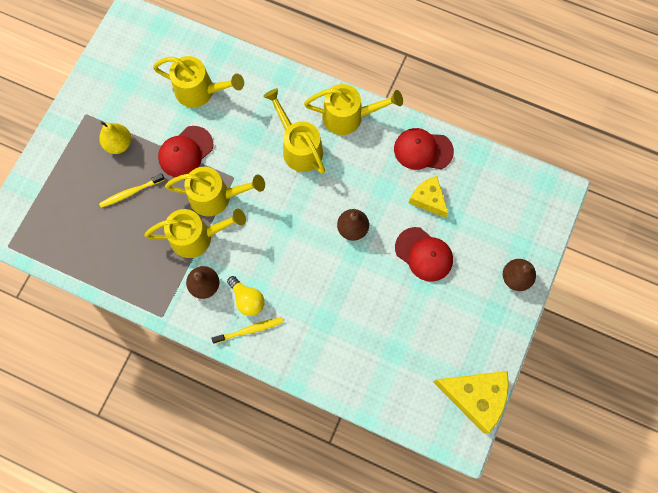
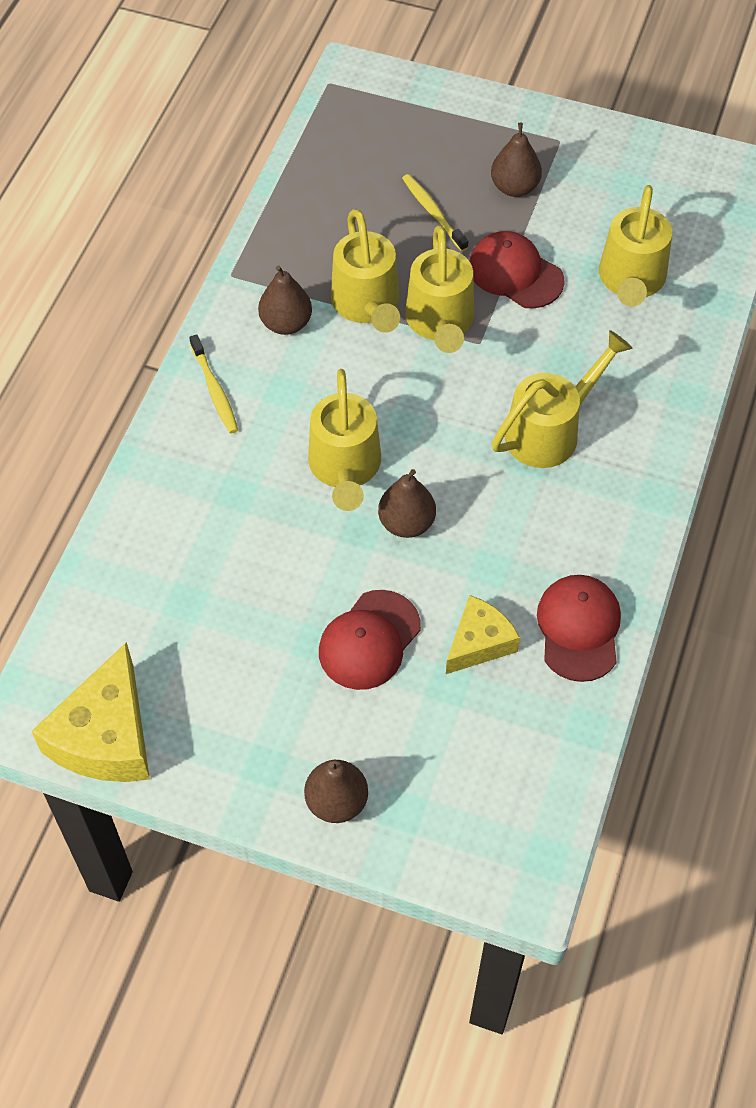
camera: 85 degrees right, 15 degrees down
yellow pear [99,121,131,154] -> brown pear [491,123,542,197]
yellow light bulb [227,276,264,316] -> none
yellow watering can [304,84,403,135] -> yellow watering can moved to [308,369,381,511]

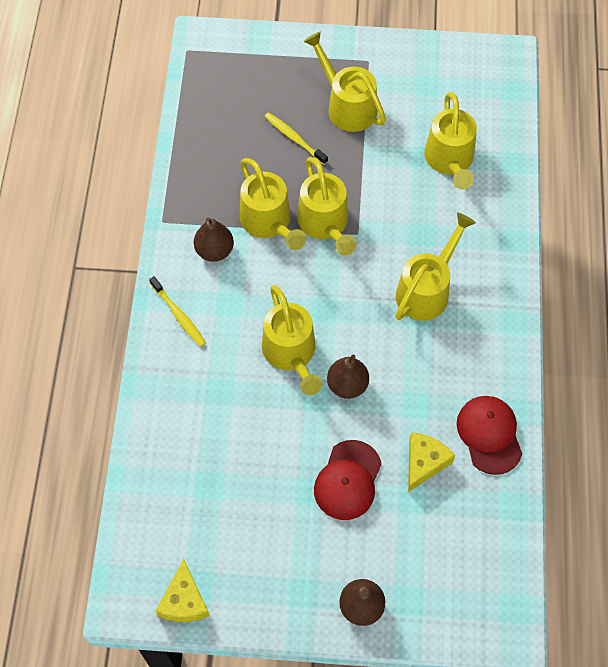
camera: 15 degrees left, 5 degrees up
yellow cheese [32,642,150,782] -> yellow cheese [156,559,210,622], size x0.62
red cap [469,231,565,308] -> none
brown pear [491,123,542,197] -> yellow watering can [303,32,386,132]

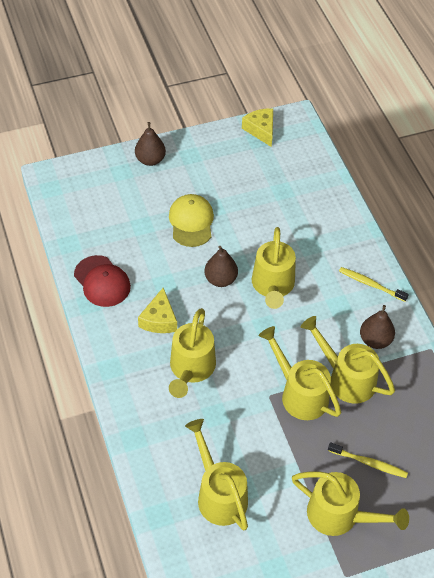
camera: 155 degrees right, 10 degrees down
yellow watering can [262,285,323,395] -> yellow watering can turned 135 degrees counterclockwise [252,227,296,309]
red cap [314,440,382,520] -> yellow cap [169,194,214,247]
yellow cheese [408,432,455,492] -> yellow cheese moved to [138,288,177,333]

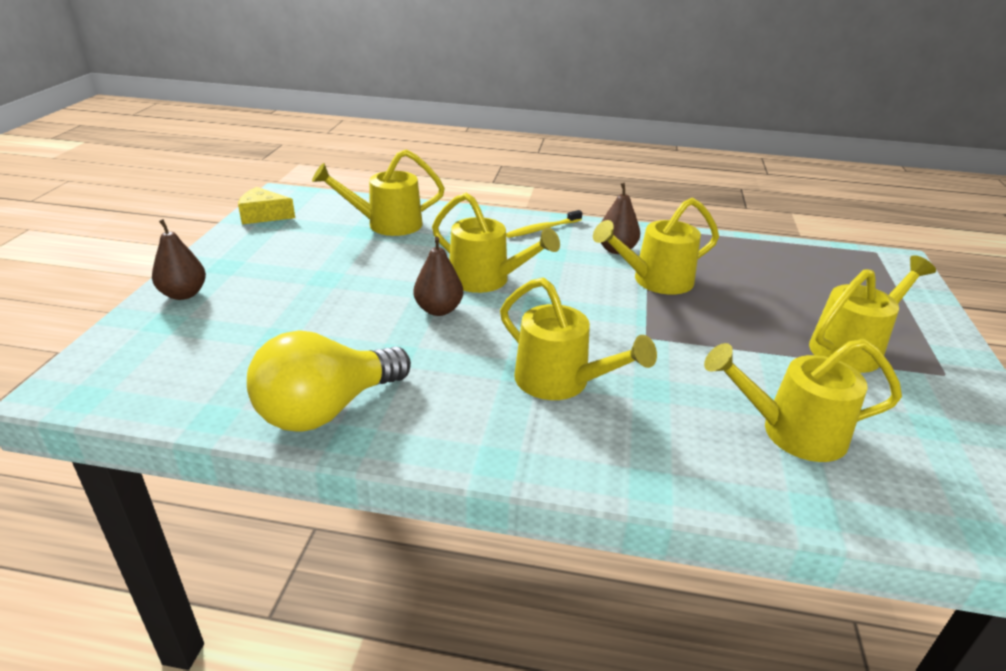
camera: 60 degrees left, 20 degrees down
red cap [74,255,131,307] -> yellow light bulb [247,330,411,432]
yellow cheese [138,288,177,333] -> none
yellow cap [169,194,214,247] -> none
yellow watering can [259,326,341,420] -> yellow watering can moved to [312,150,445,236]
yellow toothbrush [328,442,408,478] -> none

